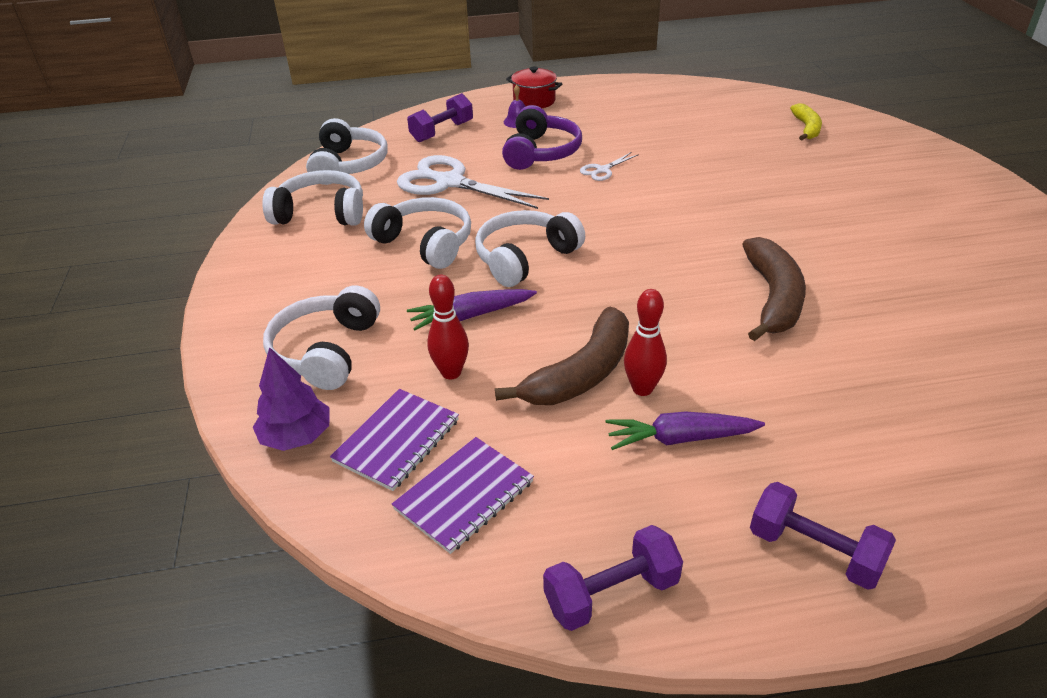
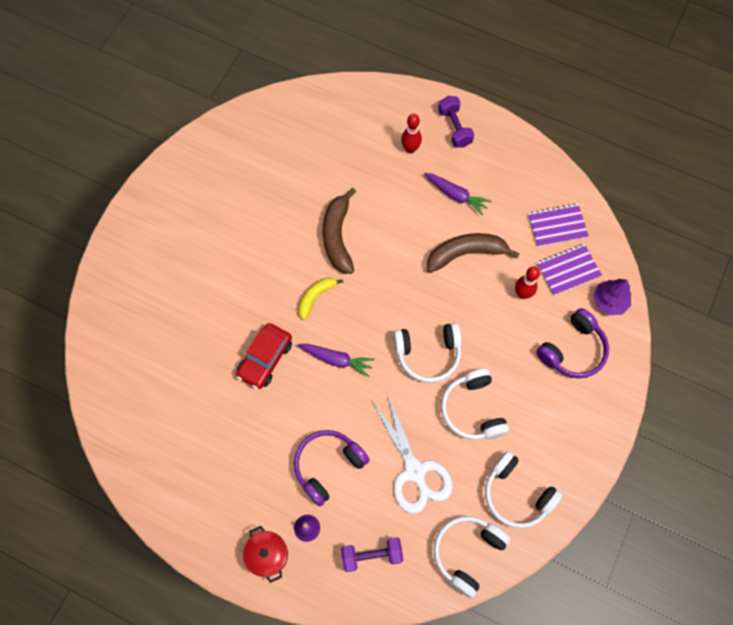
camera: 145 degrees left, 30 degrees up
white headphones [263,285,380,390] -> purple headphones [536,308,609,378]
purple carrot [407,289,537,330] -> purple carrot moved to [297,344,375,377]
purple dumbbell [543,525,683,631] -> none
white scissors [580,152,639,181] -> none
red bowling pin [624,289,667,396] -> red bowling pin moved to [401,114,422,154]
brown banana [742,237,806,341] -> brown banana turned 45 degrees counterclockwise [323,188,356,274]
yellow banana [790,103,822,140] -> yellow banana moved to [299,278,343,320]
none -> red car [236,323,292,389]

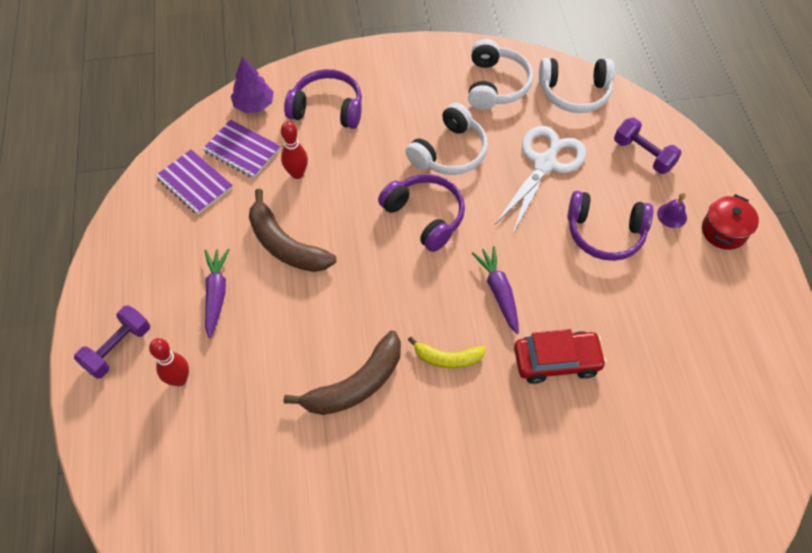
camera: 125 degrees left, 10 degrees down
white headphones [393,323,462,383] -> purple headphones [378,174,465,252]

